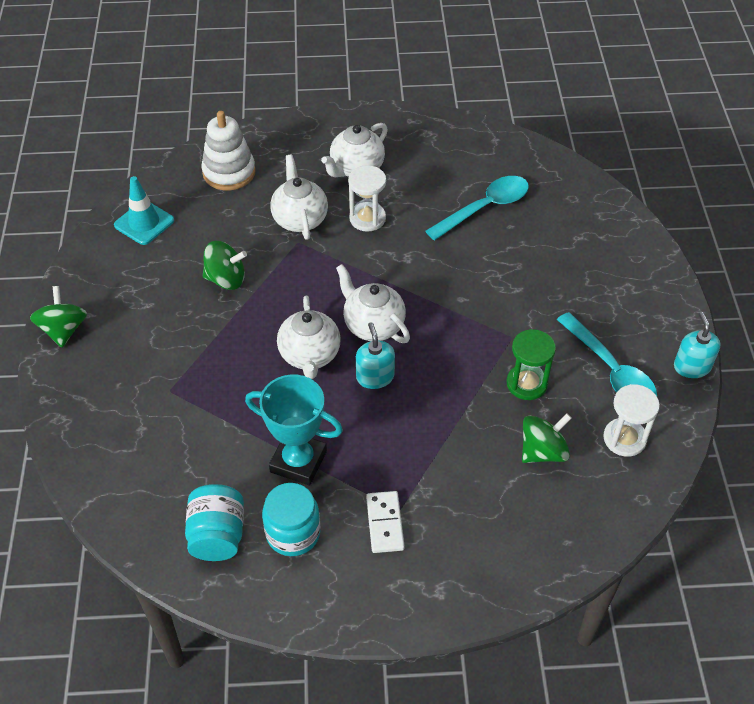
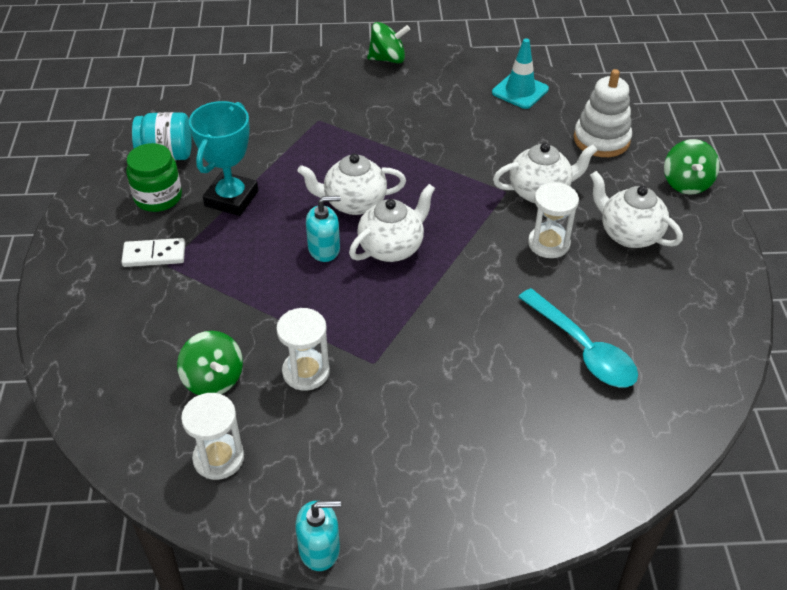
camera: 90 degrees right, 5 degrees down
green spinning top [203,241,247,290] -> green spinning top moved to [664,139,719,195]
turquoise jar [262,483,320,556] -> green jar [126,143,182,212]
green hourglass [507,329,556,400] -> white hourglass [276,308,330,391]
turquoise spoon [557,312,657,396] -> none

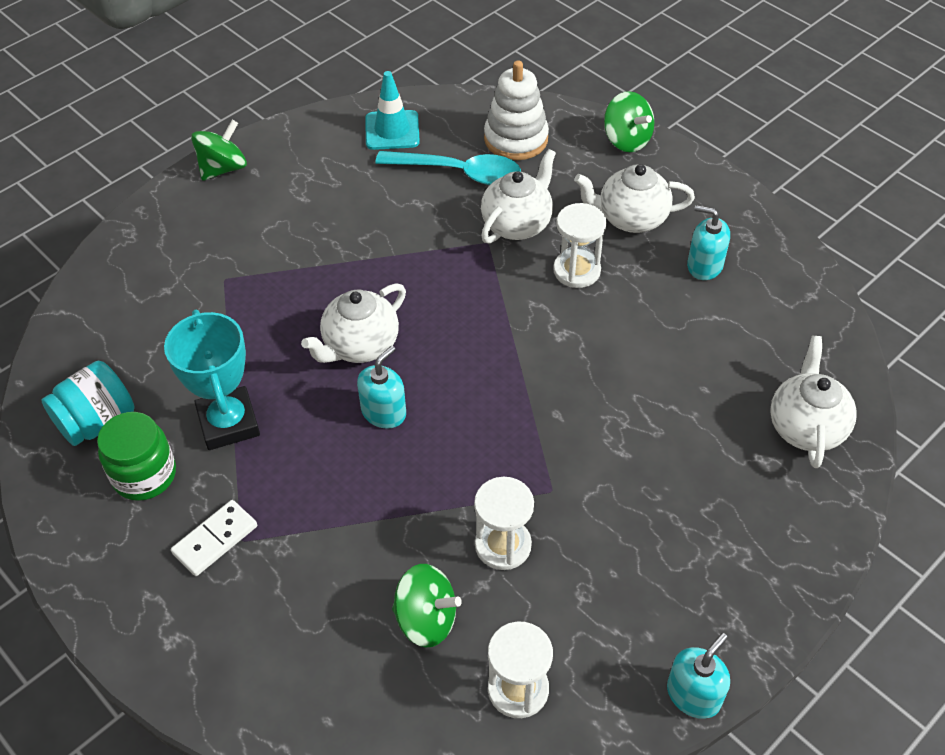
camera: 40 degrees left, 5 degrees up
white teapot [349,184,435,262] -> white teapot moved to [770,336,857,468]
turquoise spoon [518,288,638,387] -> turquoise spoon moved to [375,151,521,185]
none -> turquoise soap dispenser [687,205,730,280]

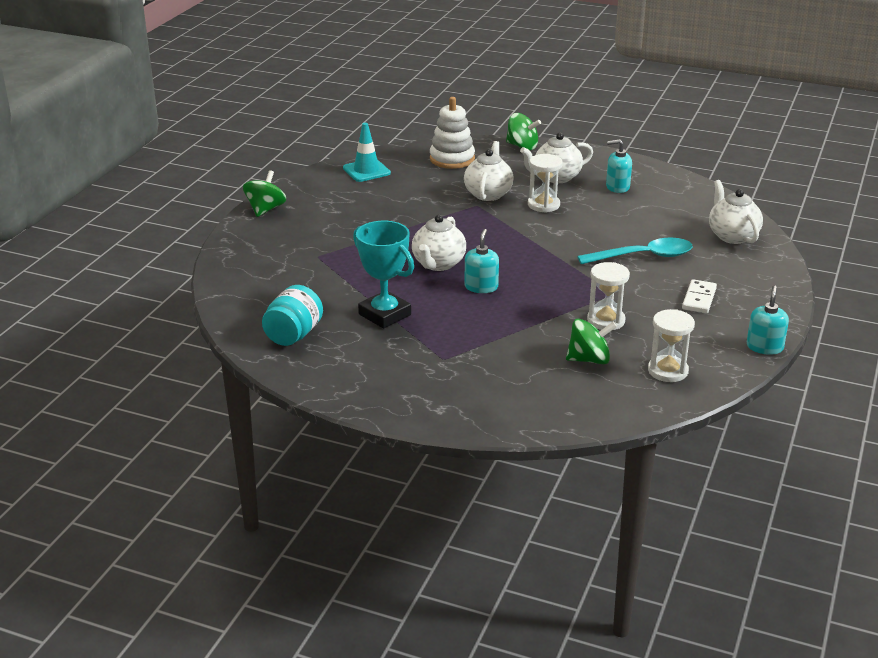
camera: 25 degrees left, 20 degrees down
green jar [97,412,176,501] -> none
white domino [171,500,257,576] -> white domino moved to [682,279,717,313]
turquoise spoon [375,151,521,185] -> turquoise spoon moved to [577,238,693,264]

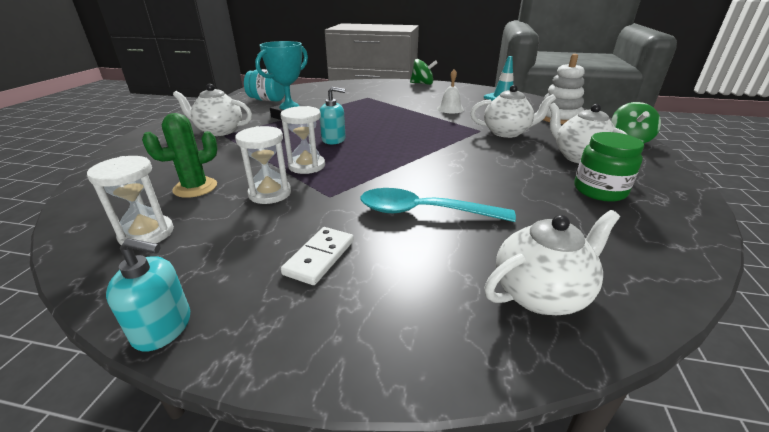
camera: 80 degrees right, 0 degrees up
white teapot [412,215,466,271] -> white teapot moved to [173,84,252,136]
white hourglass [528,154,563,212] -> white hourglass moved to [280,106,325,174]
green spinning top [566,319,617,364] -> green cactus [142,113,218,198]
turquoise spoon [577,238,693,264] -> turquoise spoon turned 120 degrees clockwise [361,188,516,222]
turquoise soap dispenser [606,139,632,193] -> green jar [574,132,644,202]
white domino [682,279,717,313] -> white domino turned 75 degrees counterclockwise [281,227,354,285]
none -> white bell [437,69,464,114]

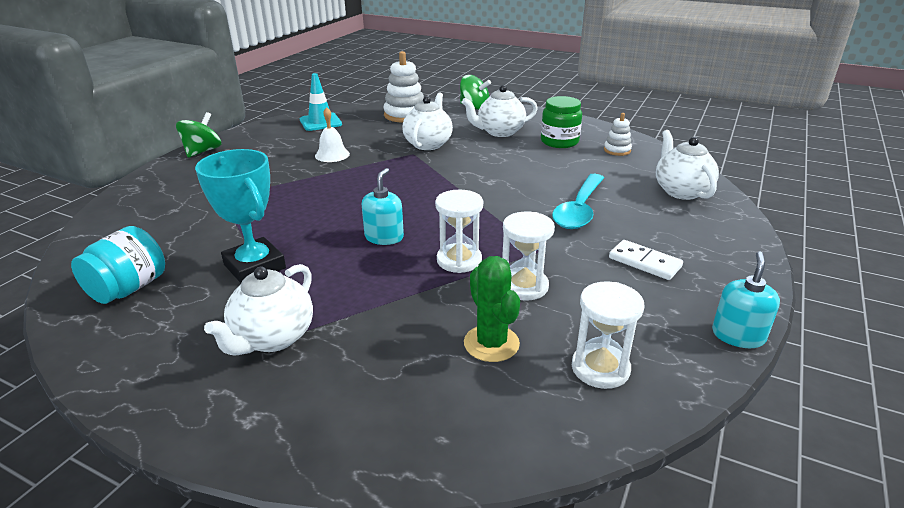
camera: 75 degrees left, 0 degrees up
none -> white stacking toy [604,113,632,156]

